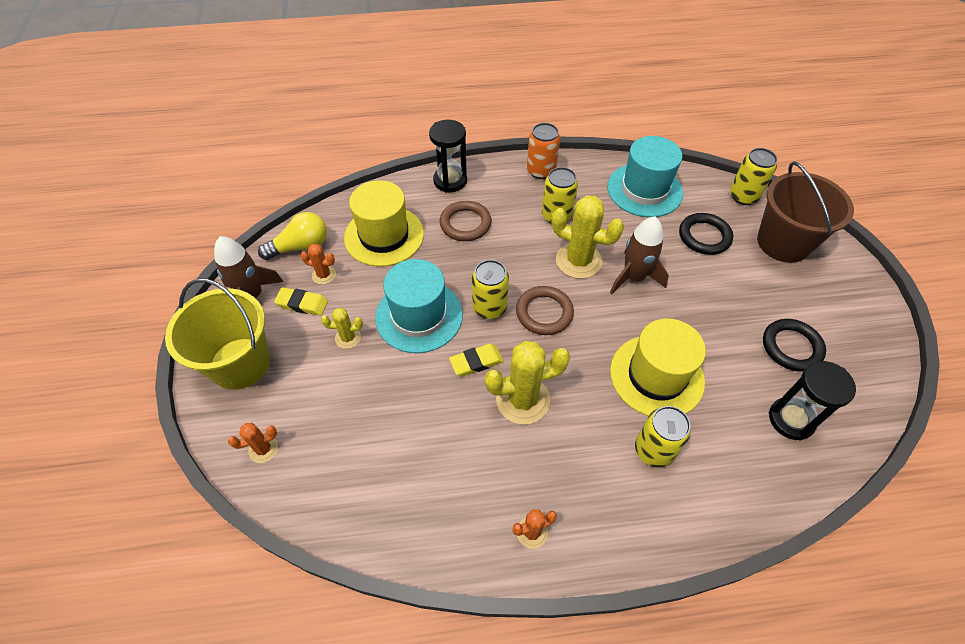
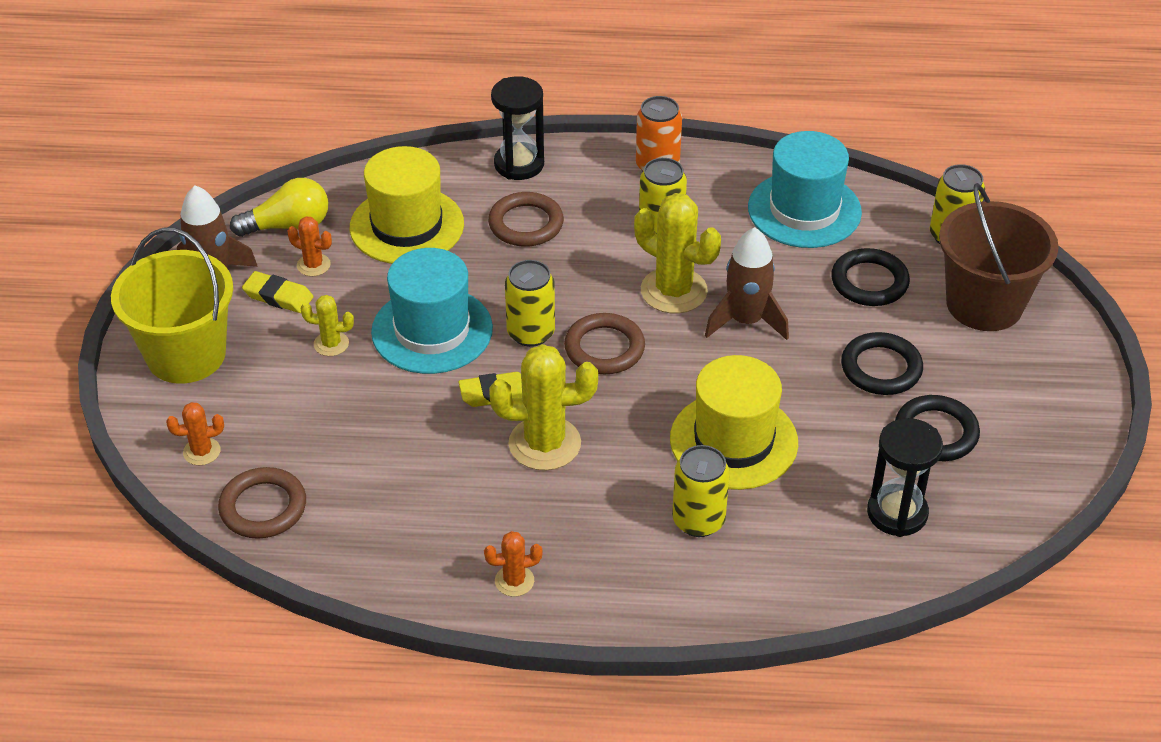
camera: 10 degrees right, 10 degrees down
none -> brown ring [218,467,306,539]
none -> black ring [841,332,923,395]

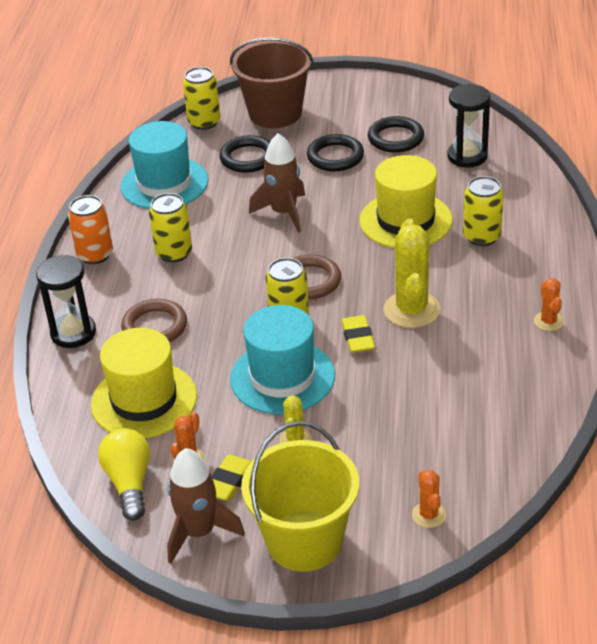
camera: 85 degrees left, 5 degrees down
brown ring [218,467,306,539] -> none
yellow cactus [634,193,721,313] -> none

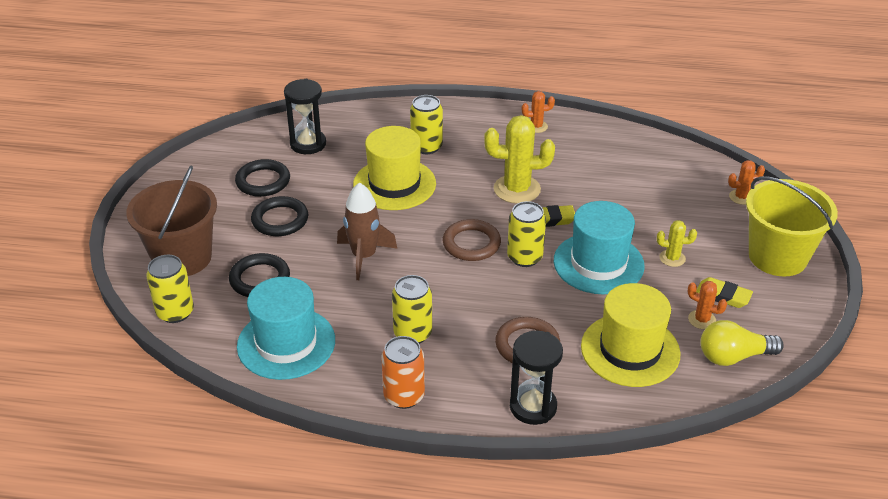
camera: 90 degrees left, 0 degrees up
brown rocket [167,448,245,564] -> none

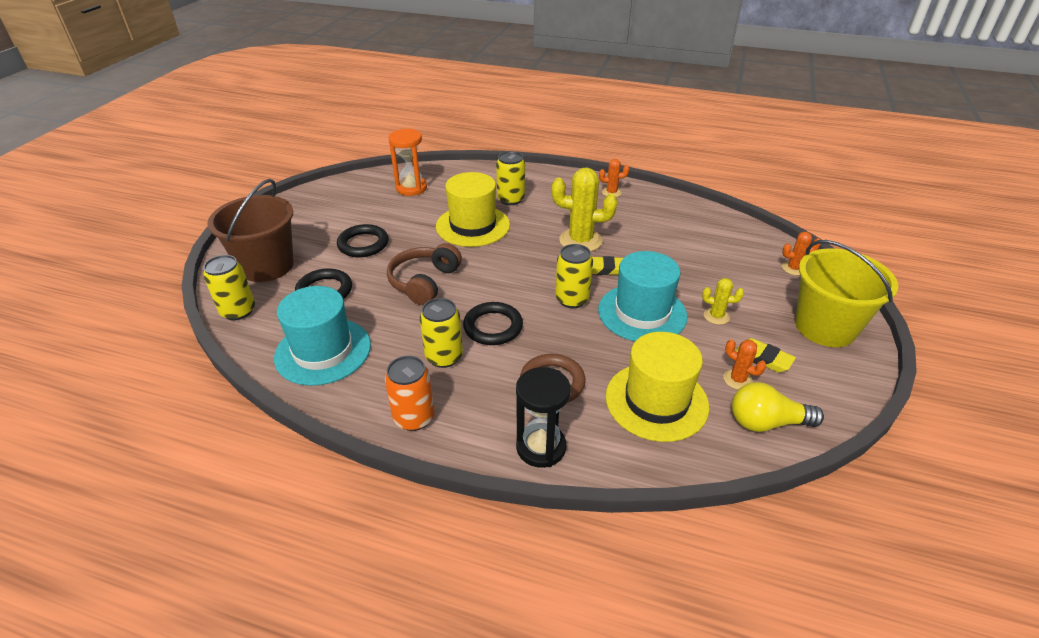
camera: 10 degrees right, 0 degrees up
black ring [235,159,290,197] -> black ring moved to [463,302,523,345]
black hourglass [284,79,326,154] -> orange hourglass [388,129,427,196]
brown rocket [337,182,397,280] -> brown headphones [387,243,462,305]
brown ring [443,219,501,261] -> none

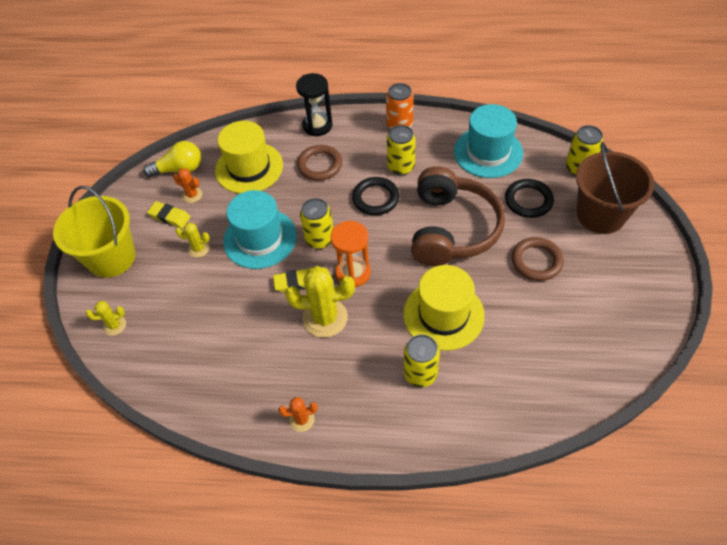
camera: 170 degrees right, 15 degrees up
black ring [337,224,389,257] -> brown ring [512,237,564,281]
brown headphones [387,243,462,305] -> brown headphones [411,166,505,266], size x1.56
orange hourglass [388,129,427,196] -> orange hourglass moved to [330,221,371,287]
orange cactus [782,232,821,276] -> yellow cactus [86,301,126,336]

